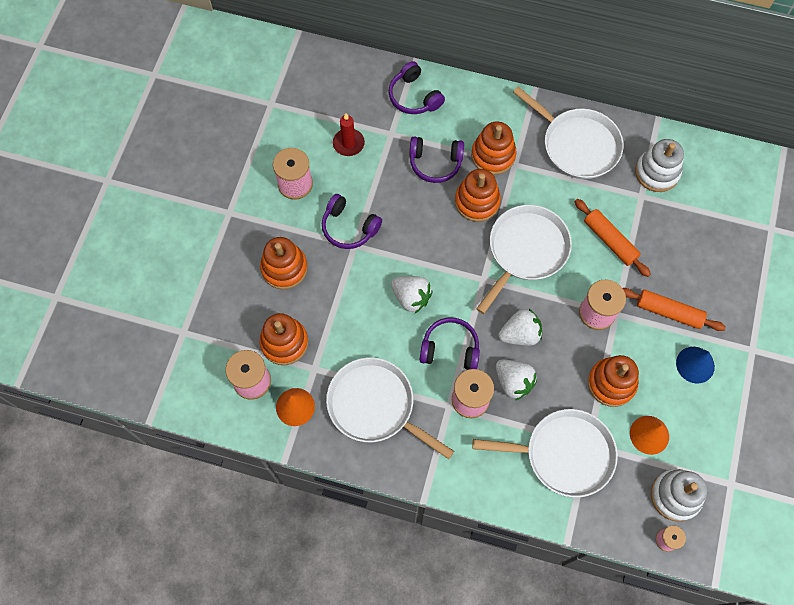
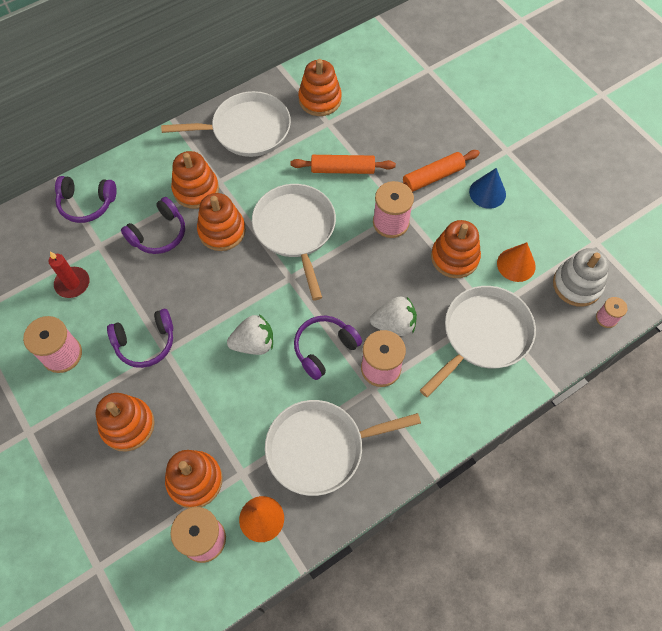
camera: 50 degrees left, 5 degrees down
white strawberry [498,309,542,346] -> none
white stacking toy [635,139,684,192] -> orange stacking toy [298,59,342,116]

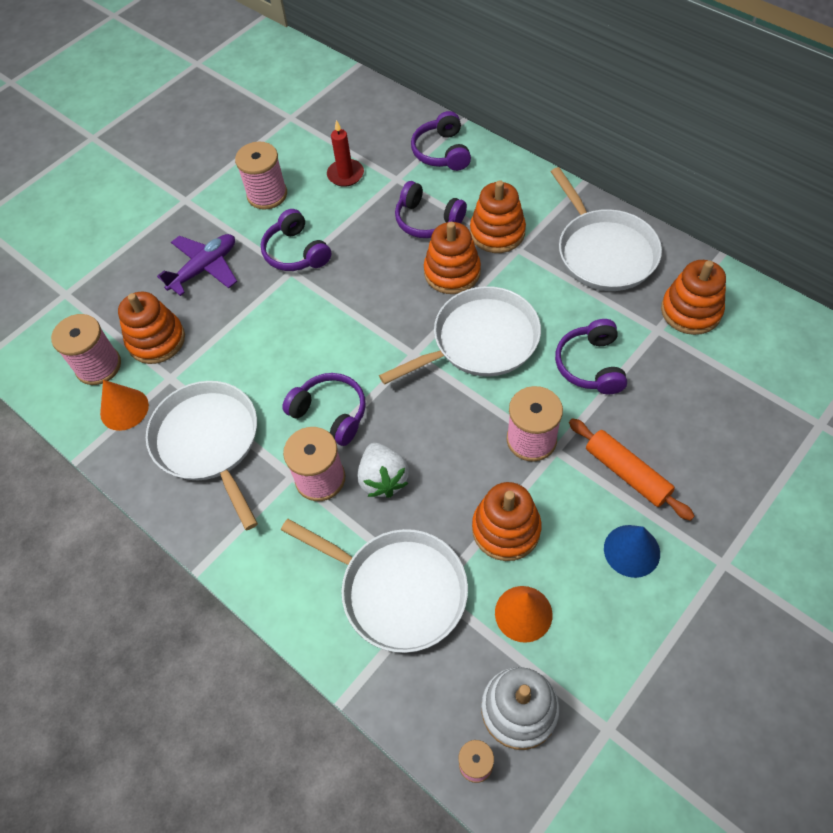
camera: 80 degrees right, 5 degrees down
orange stacking toy [96,393,155,452] -> purple plane [157,234,237,296]
white strawberry [227,314,273,355] -> none
orange rolling pin [291,155,396,174] -> purple headphones [555,319,627,394]

